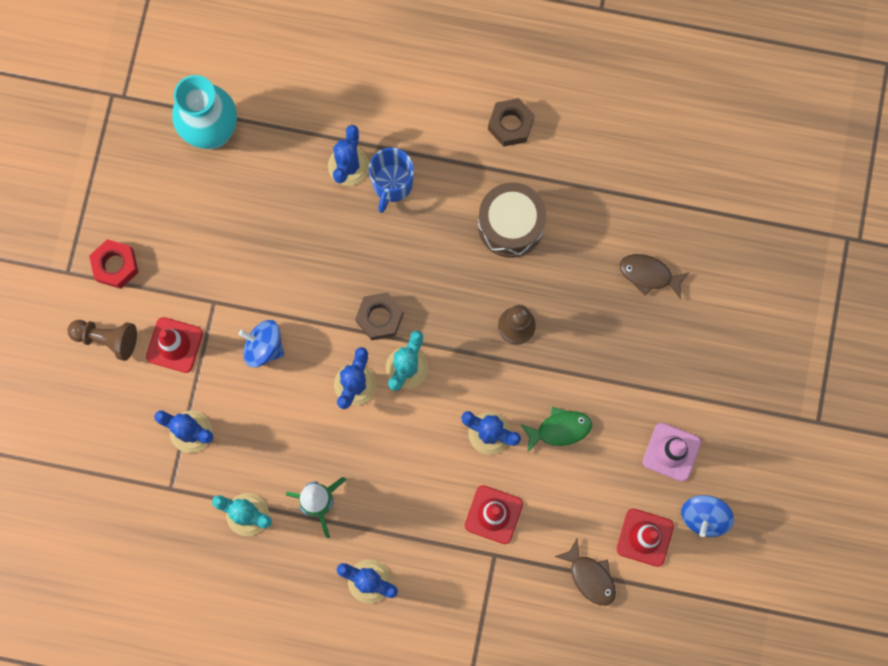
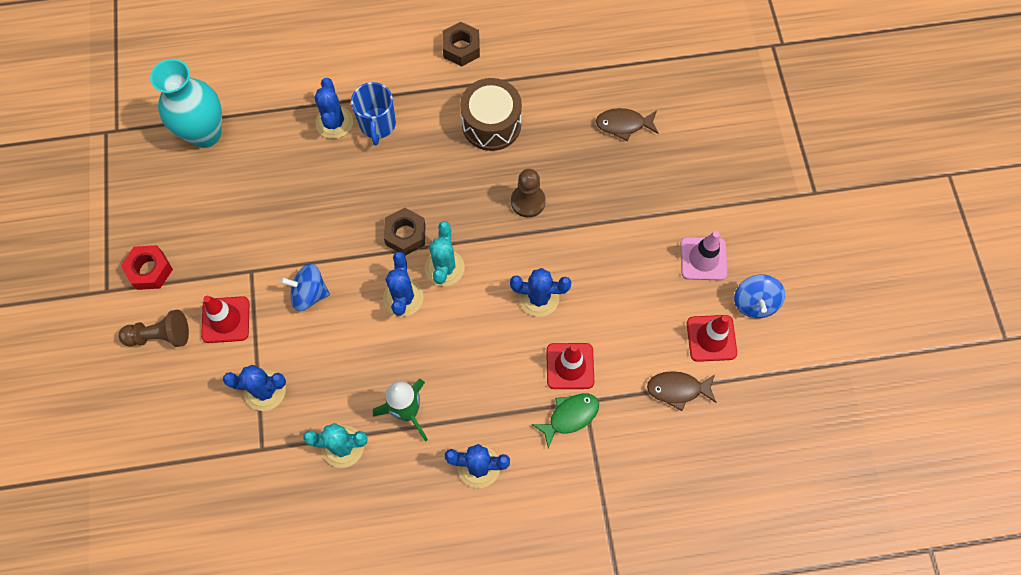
camera: 20 degrees left, 10 degrees down
green fish [520,407,592,453] -> green fish moved to [532,393,599,449]
brown fish [554,538,616,606] -> brown fish turned 150 degrees clockwise [647,371,717,411]

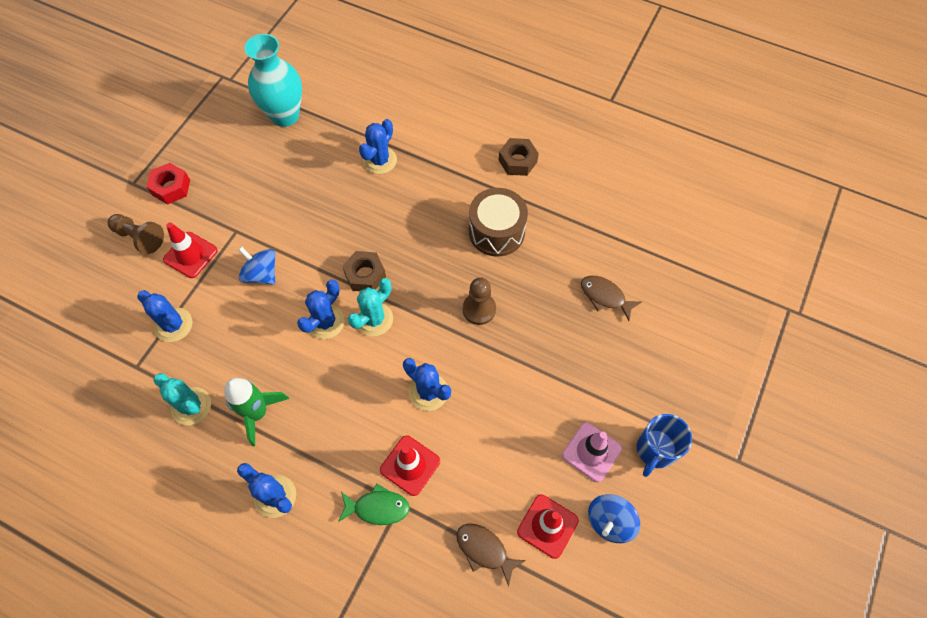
camera: 35 degrees right, 5 degrees down
blue mug [351,82,396,145] -> blue mug moved to [637,414,692,477]

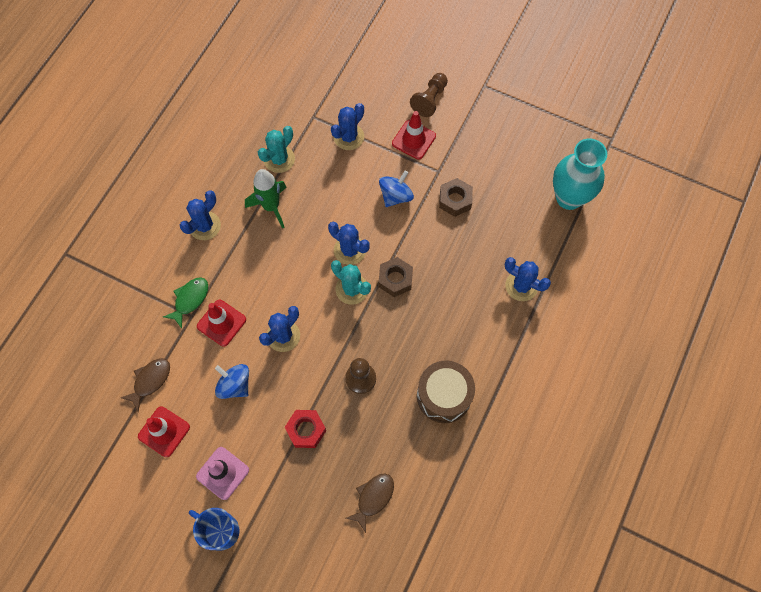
camera: 90 degrees right, 5 degrees up
red nut [147,163,190,204] -> red nut moved to [285,410,326,448]
green fish [338,483,410,525] -> green fish turned 150 degrees counterclockwise [163,277,208,329]
brown nut [499,138,539,176] -> brown nut moved to [439,178,473,217]
blue spinning top [588,494,640,543] -> blue spinning top moved to [215,364,249,399]

